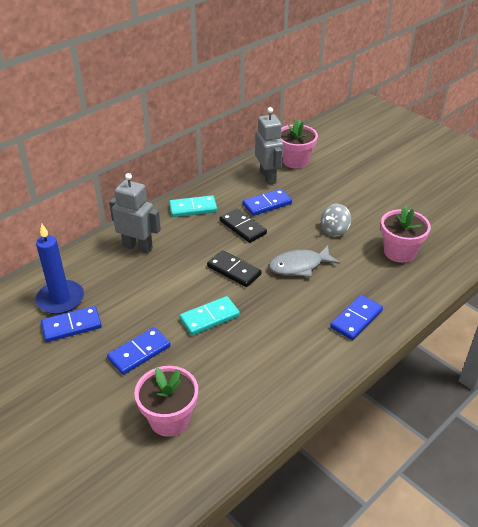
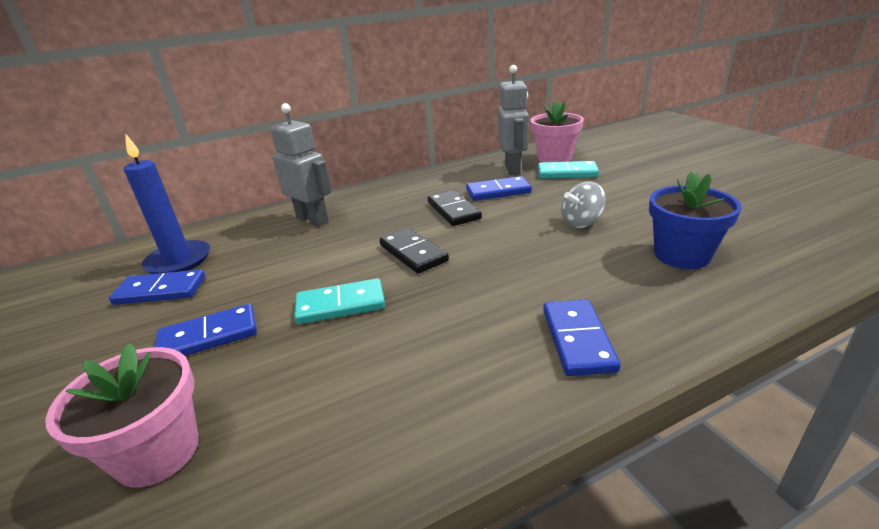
camera: 20 degrees right, 10 degrees down
turquoise domino [169,195,217,217] -> turquoise domino moved to [538,161,599,179]
grey fish [269,245,340,277] -> none
blue domino [330,295,383,340] -> blue domino turned 60 degrees counterclockwise [543,299,621,376]
pink flower pot [381,206,431,263] -> blue flower pot [649,172,742,269]

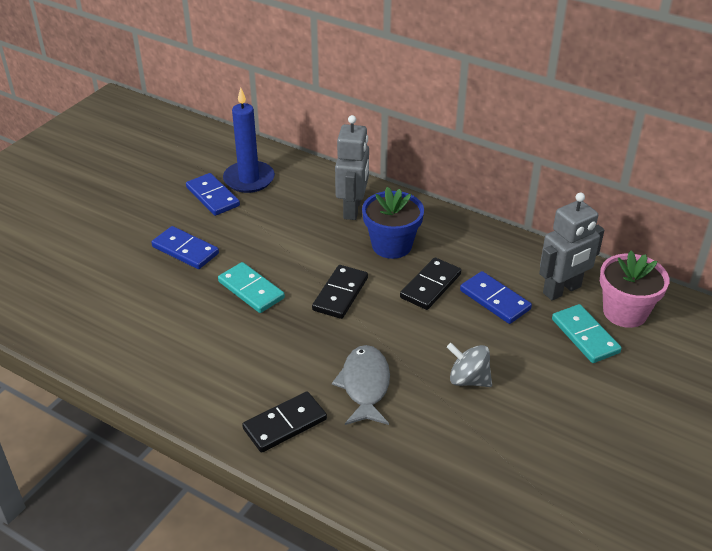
camera: 55 degrees right, 10 degrees up
pink flower pot [45,343,199,488] -> none
blue domino [543,299,621,376] -> black domino [242,391,327,453]
blue flower pot [649,172,742,269] -> blue flower pot moved to [362,187,424,259]
none -> grey fish [332,345,390,425]

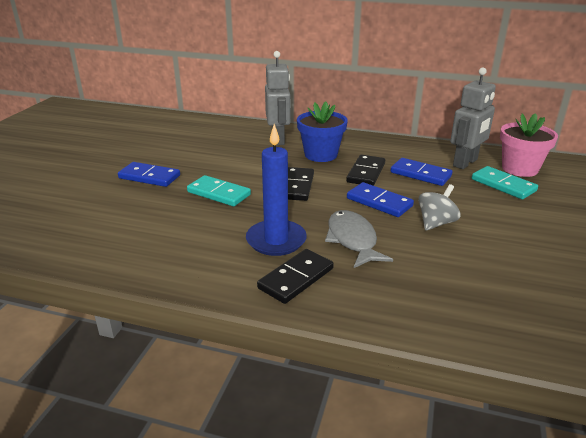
camera: 15 degrees left, 10 degrees down
blue domino [186,173,240,216] -> blue domino moved to [347,182,414,217]
blue candle [223,88,275,193] -> blue candle moved to [246,124,307,256]
grey spinning top [447,343,492,387] -> grey spinning top turned 120 degrees clockwise [418,184,460,231]

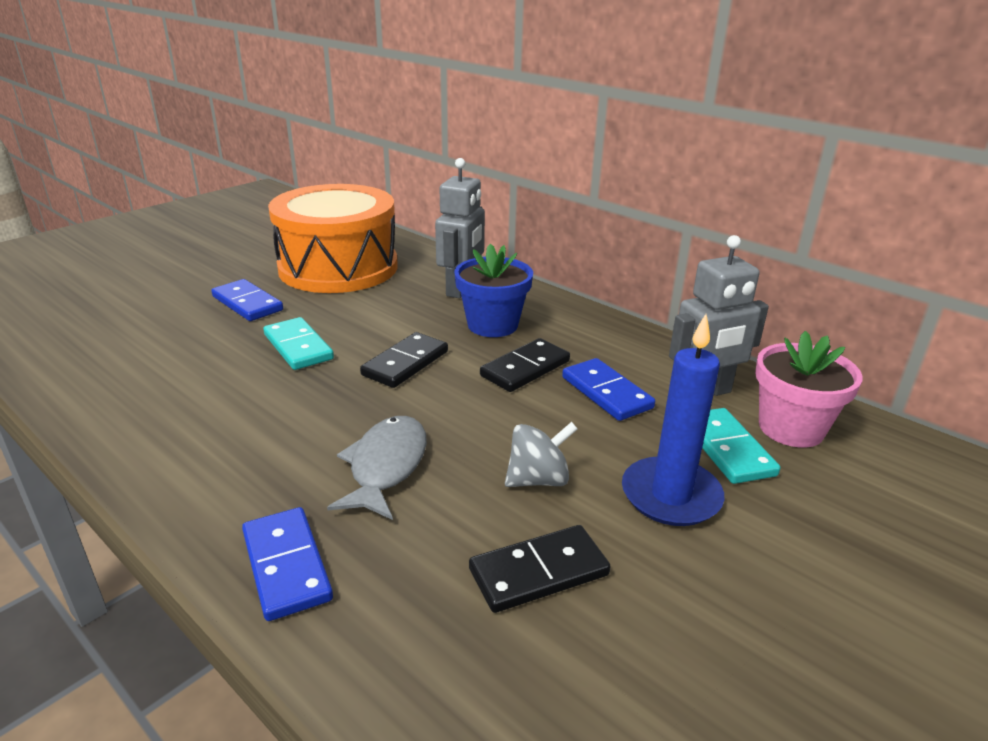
camera: 25 degrees right, 0 degrees up
blue candle [246,124,307,256] -> blue candle moved to [622,314,724,526]
black domino [257,249,334,304] -> black domino moved to [469,525,611,613]
blue domino [347,182,414,217] -> blue domino moved to [242,507,333,621]
none -> orange drum [268,184,398,293]

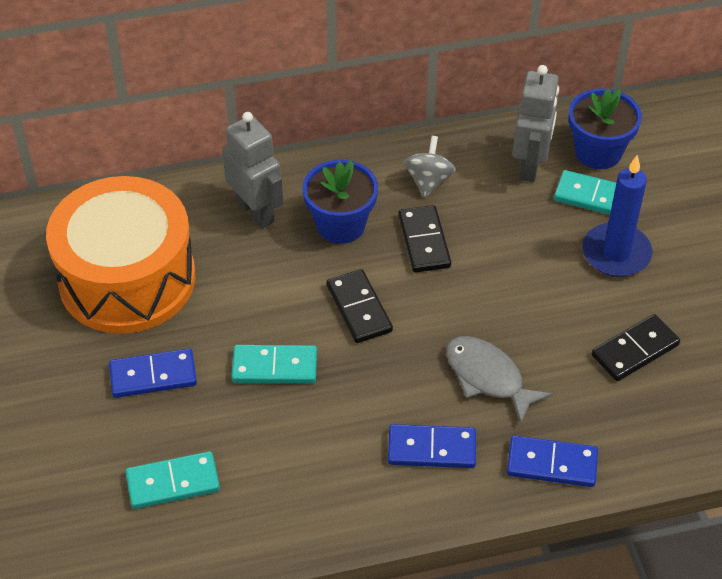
camera: 55 degrees left, 20 degrees up
black domino [469,525,611,613] -> black domino turned 45 degrees clockwise [592,314,680,381]
grey spinning top [505,422,578,487] -> grey spinning top moved to [404,136,456,198]
blue domino [562,358,655,421] -> blue domino moved to [388,424,476,468]
pink flower pot [755,331,863,448] -> blue flower pot [569,88,642,169]
none -> turquoise domino [126,451,220,509]

